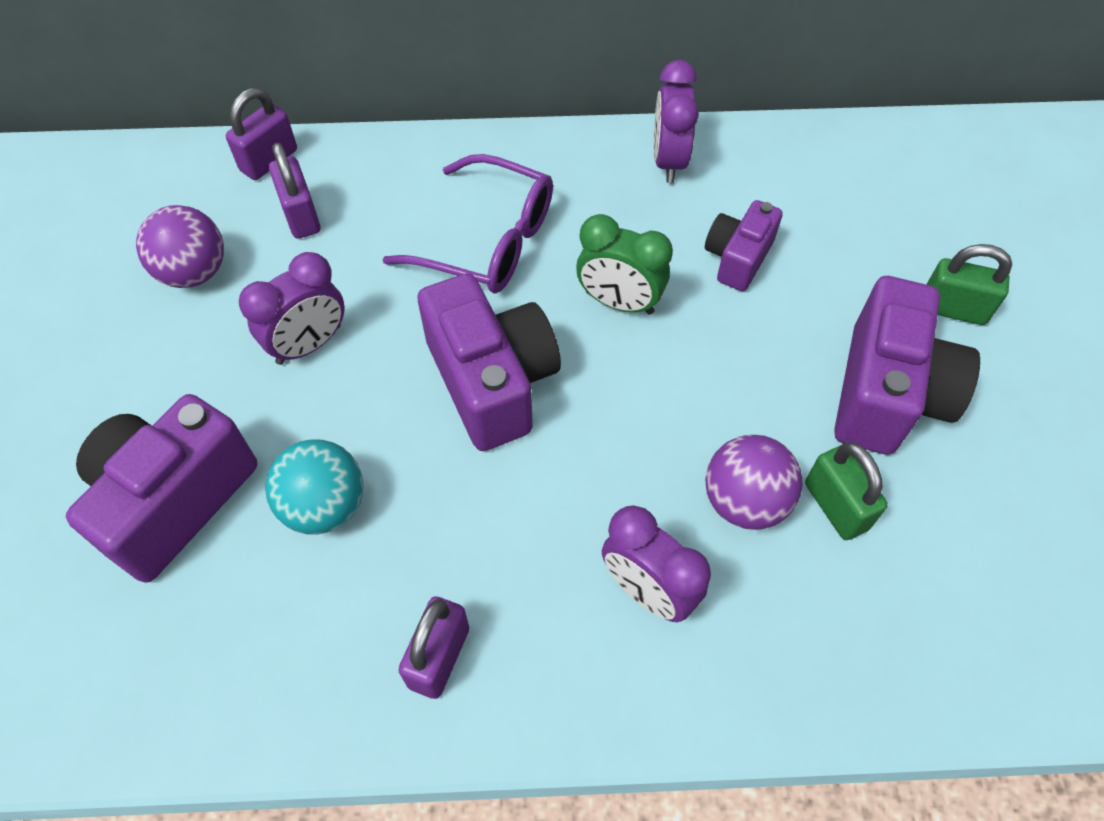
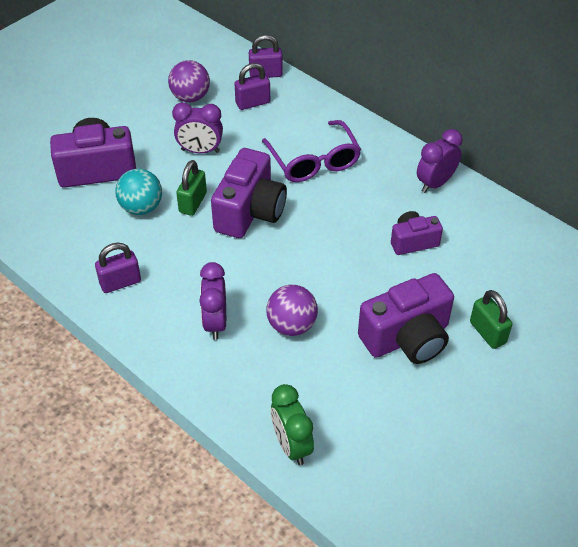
camera: 45 degrees right, 10 degrees down
purple padlock [269,142,320,239] -> purple padlock turned 45 degrees clockwise [234,63,270,110]
green clock [576,214,673,315] -> green clock moved to [271,384,314,465]
green padlock [805,442,888,540] -> green padlock moved to [176,160,207,216]

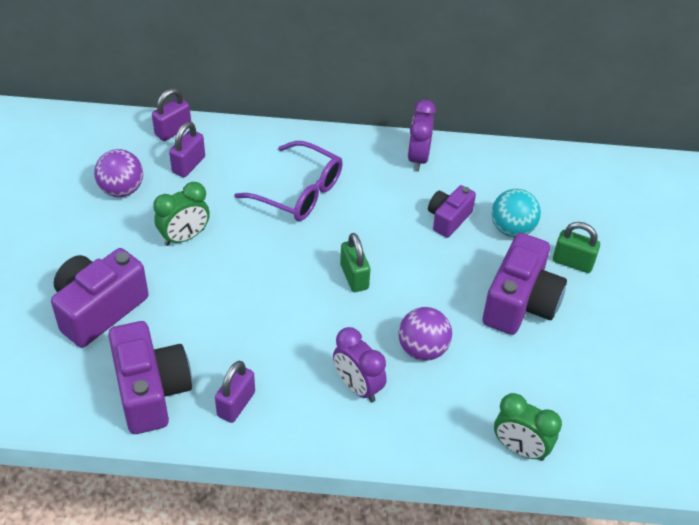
camera: 40 degrees left, 0 degrees up
turquoise ball [115,169,162,215] -> turquoise ball moved to [492,189,541,237]
purple clock [172,102,223,153] -> green clock [153,182,210,246]
green padlock [176,160,207,216] -> green padlock moved to [340,233,370,292]
purple camera [211,148,287,238] -> purple camera moved to [108,321,192,434]

